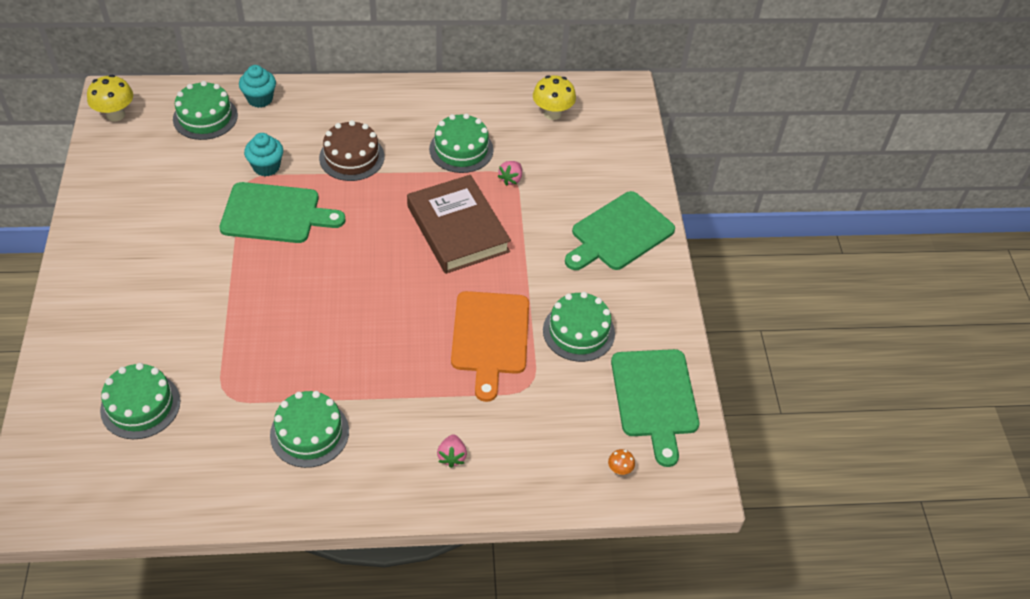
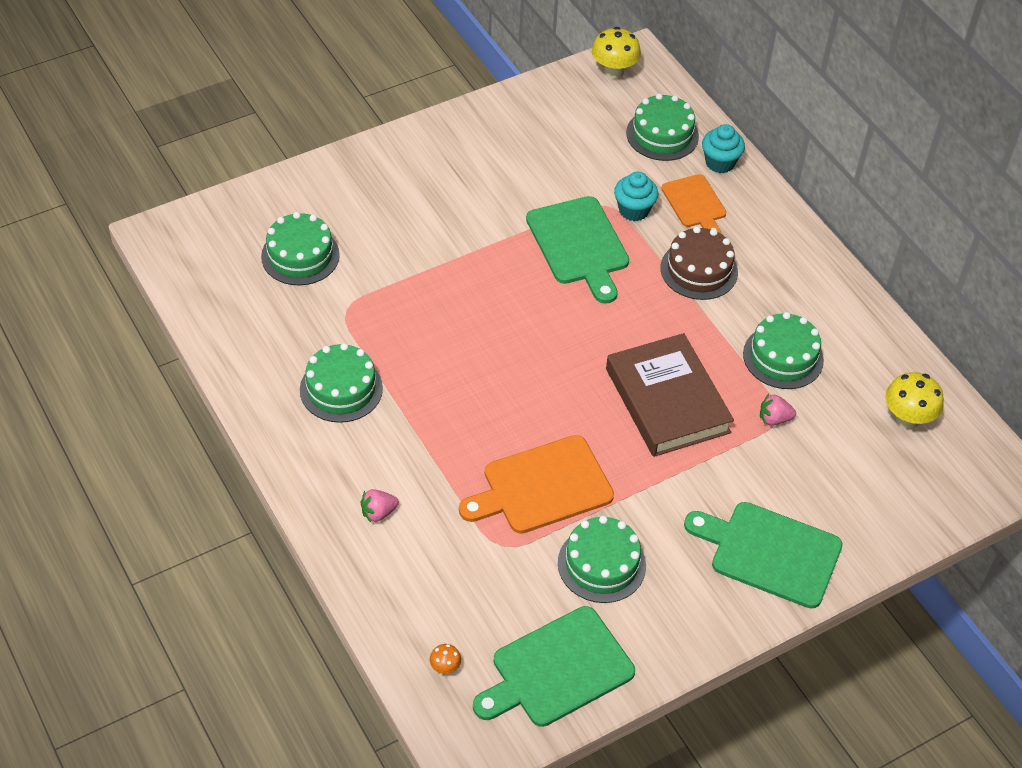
camera: 65 degrees right, 0 degrees up
brown book [407,175,511,274] -> brown book turned 60 degrees counterclockwise [606,333,734,457]
none -> orange cutting board [661,174,726,233]

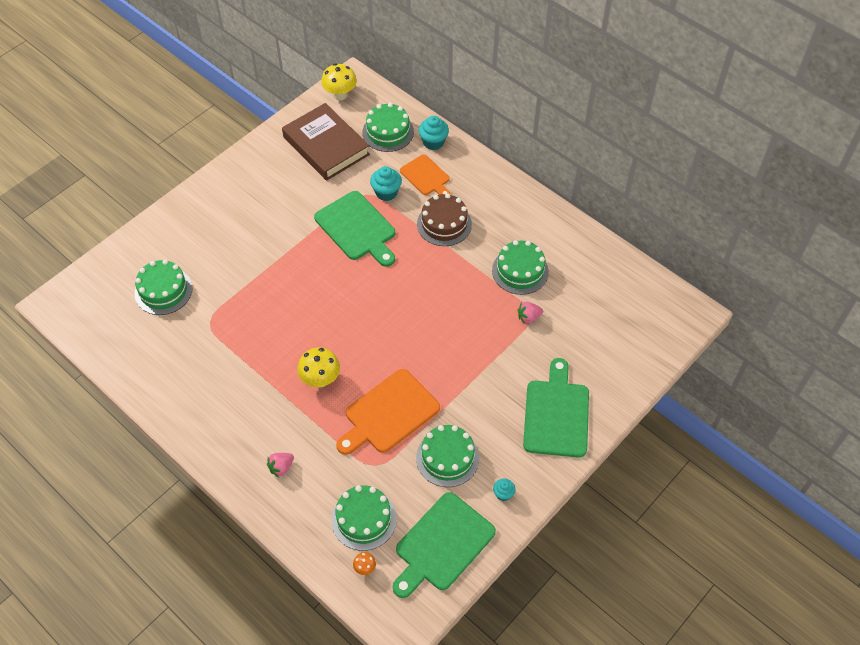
camera: 15 degrees left, 5 degrees up
green cake [300,343,383,423] -> green cake moved to [331,485,397,551]
brown book [606,333,734,457] -> brown book moved to [282,103,370,181]
green cutting board [684,502,843,609] -> green cutting board turned 90 degrees clockwise [523,358,589,458]
yellow mushroom [885,372,944,429] -> yellow mushroom moved to [298,348,340,387]
none -> turquoise cupcake [493,479,515,501]

